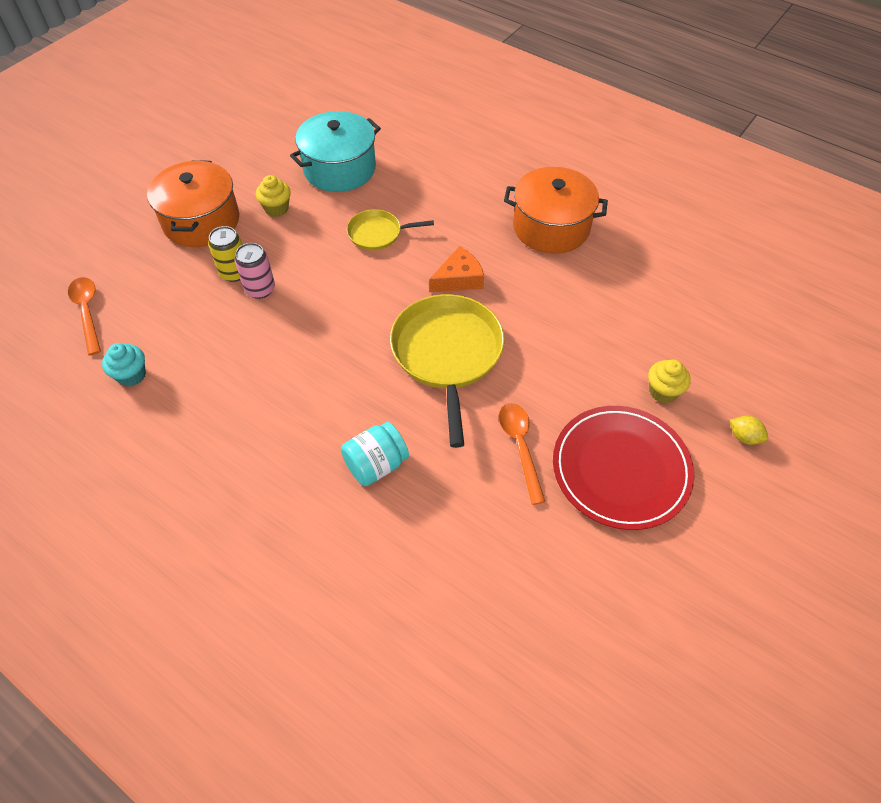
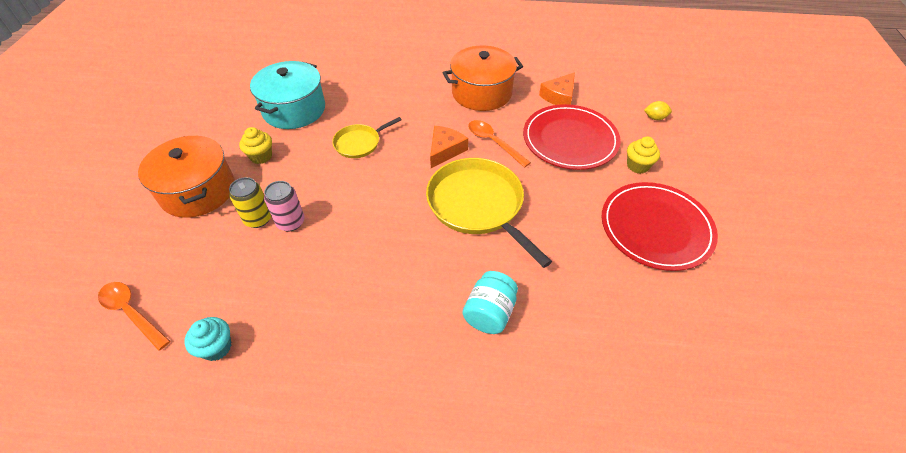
camera: 30 degrees left, 5 degrees down
orange spoon [499,403,545,505] -> orange spoon moved to [468,120,531,168]
yellow lemon [729,416,768,445] -> yellow lemon moved to [644,101,672,120]
none -> red plate [523,104,621,170]
none -> orange cheese [539,72,575,105]

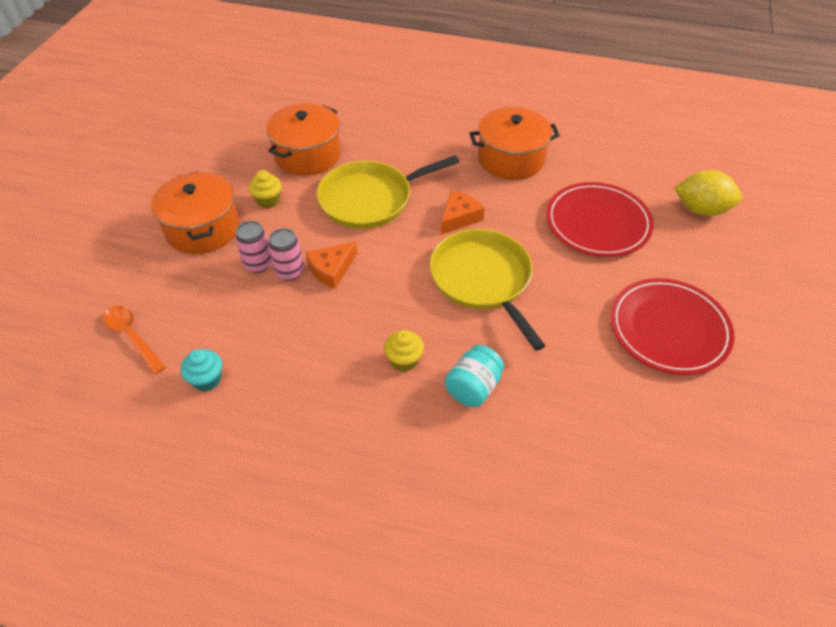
camera: 10 degrees right, 0 degrees up
yellow can [229,177,271,228] -> pink can [235,221,272,273]
turquoise pot [250,61,325,129] -> orange pot [266,103,341,176]
yellow pan [332,117,402,158] -> yellow pan [317,155,459,229], size x1.88
orange spoon [468,120,531,168] -> none
orange cheese [539,72,575,105] -> orange cheese moved to [306,241,357,289]
yellow cupcake [627,137,660,174] -> yellow cupcake moved to [384,330,424,372]
yellow lemon [644,101,672,120] -> yellow lemon [674,170,742,216], size x2.11

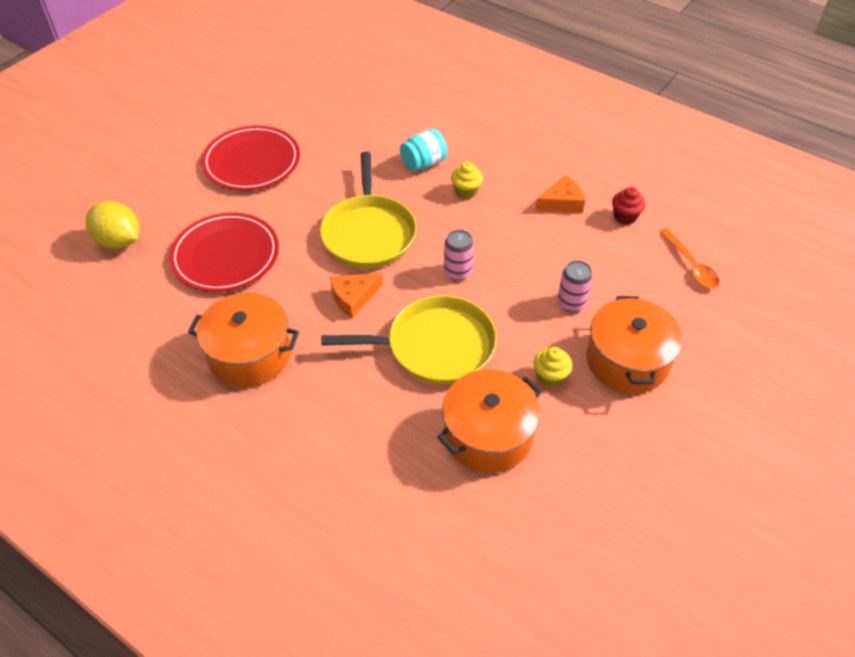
camera: 160 degrees left, 0 degrees up
turquoise cupcake [181,349,222,392] -> red cupcake [612,187,645,225]
pink can [268,228,304,281] -> pink can moved to [444,230,474,281]
orange cheese [306,241,357,289] -> orange cheese moved to [535,175,585,213]

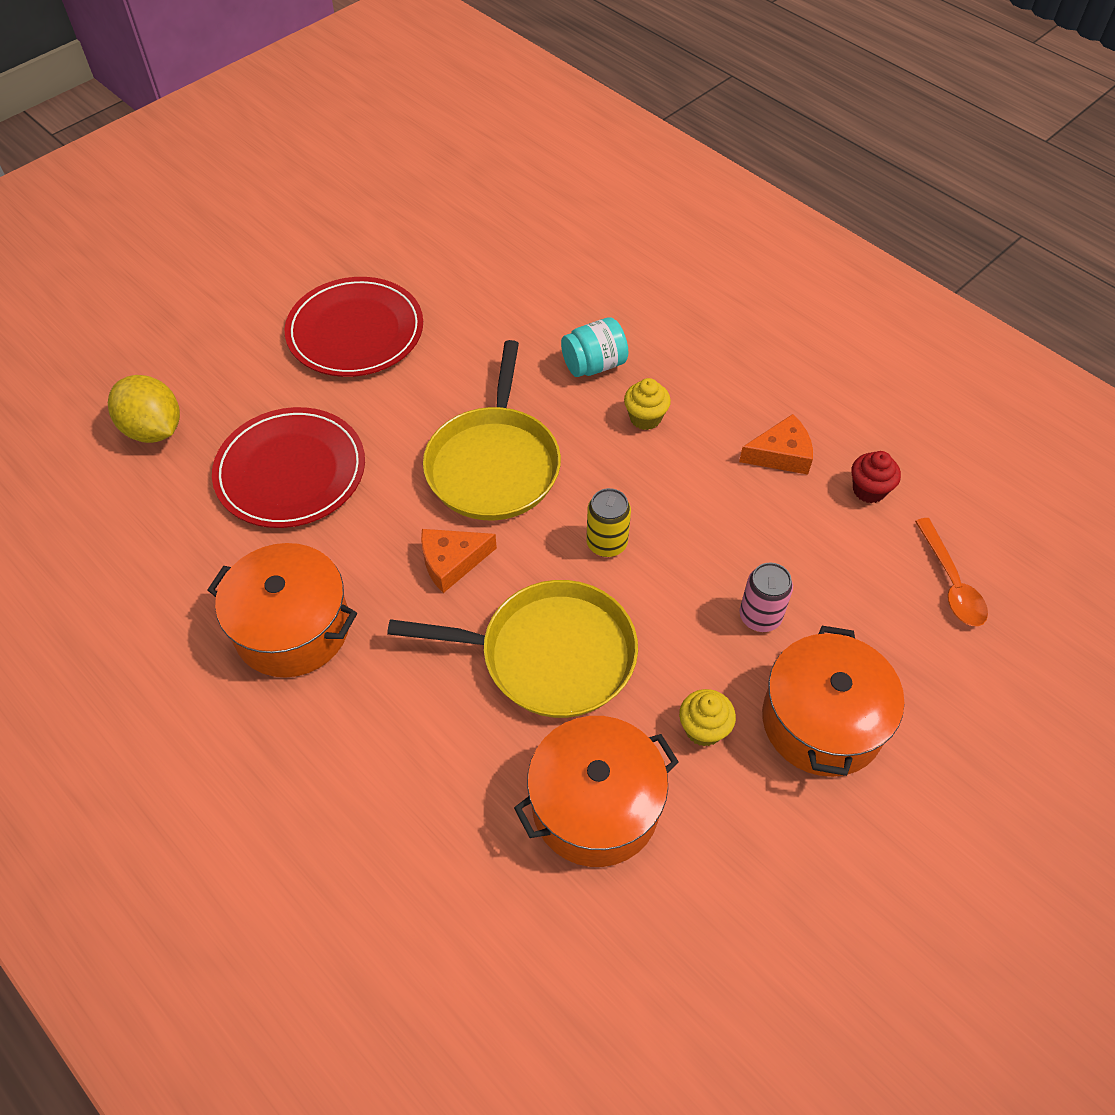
camera: 10 degrees right, 5 degrees up
pink can [444,230,474,281] -> yellow can [586,488,631,557]

